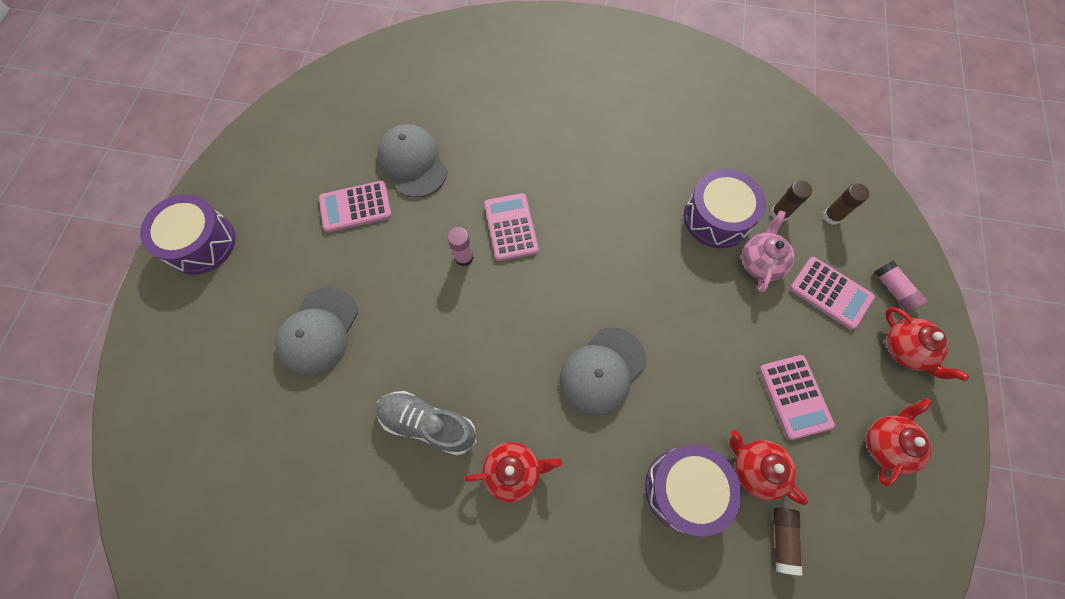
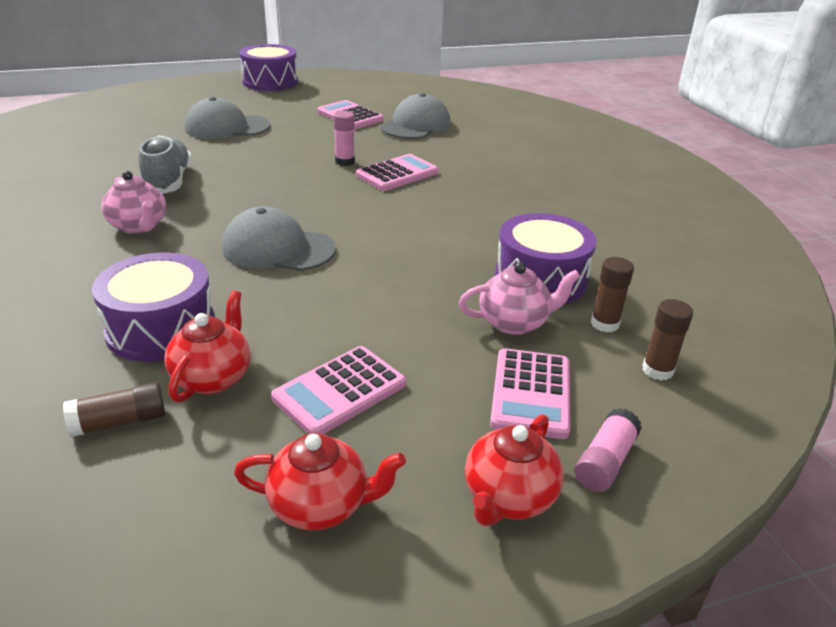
camera: 60 degrees right, 35 degrees down
red teapot [464,442,562,502] -> pink teapot [101,171,166,234]

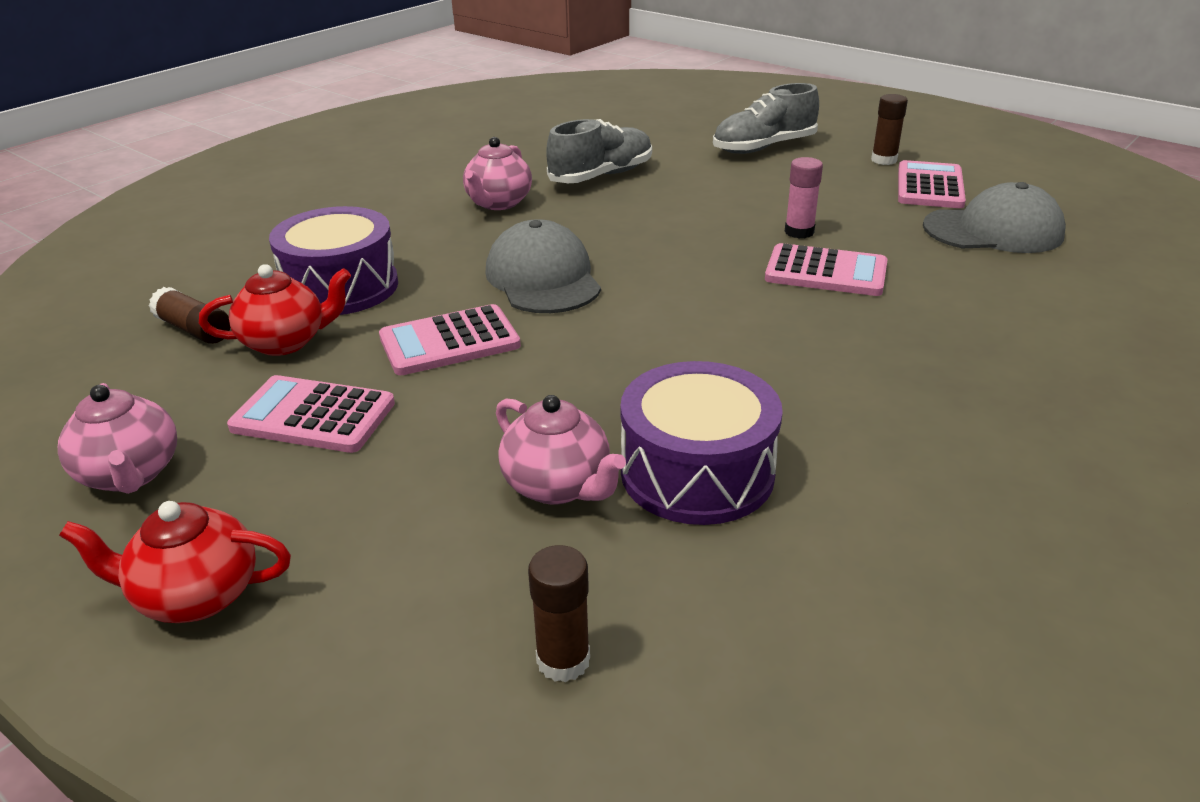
camera: 60 degrees right, 0 degrees up
grey cap [185,97,270,139] -> grey shoe [713,83,819,154]
red teapot [234,433,406,530] -> pink teapot [58,383,177,494]
purple drum [239,44,298,91] -> none
pink calculator [490,348,570,439] -> pink calculator moved to [379,304,521,375]
pink glue stick [575,408,642,492] -> none
brown glue stick [591,257,634,332] -> brown glue stick moved to [871,94,908,165]

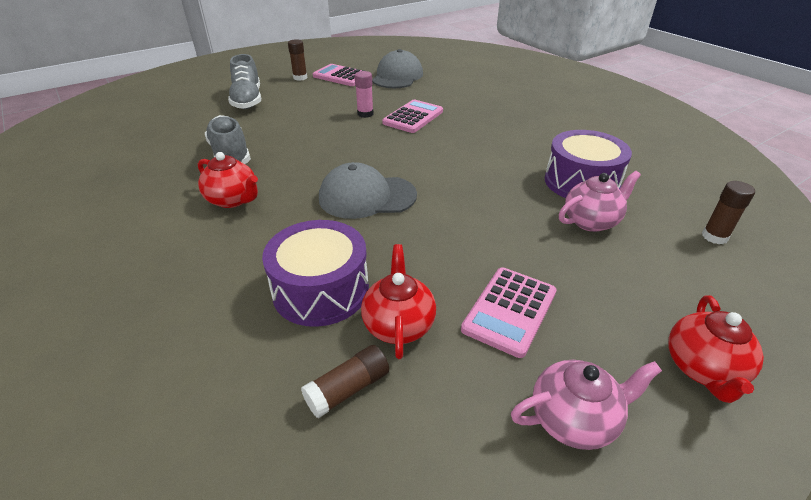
camera: 75 degrees left, 5 degrees up
pink calculator [379,304,521,375] -> none
pink teapot [463,137,532,210] -> red teapot [198,152,258,208]

